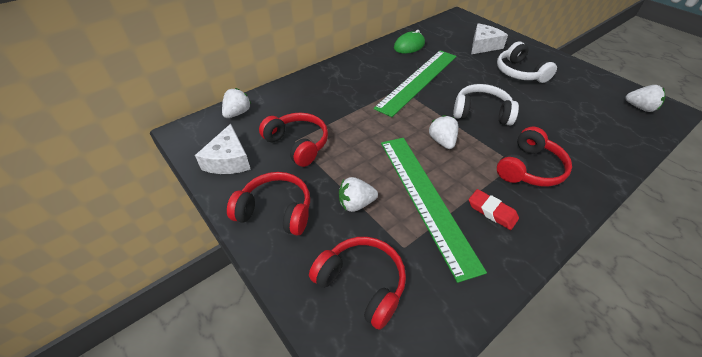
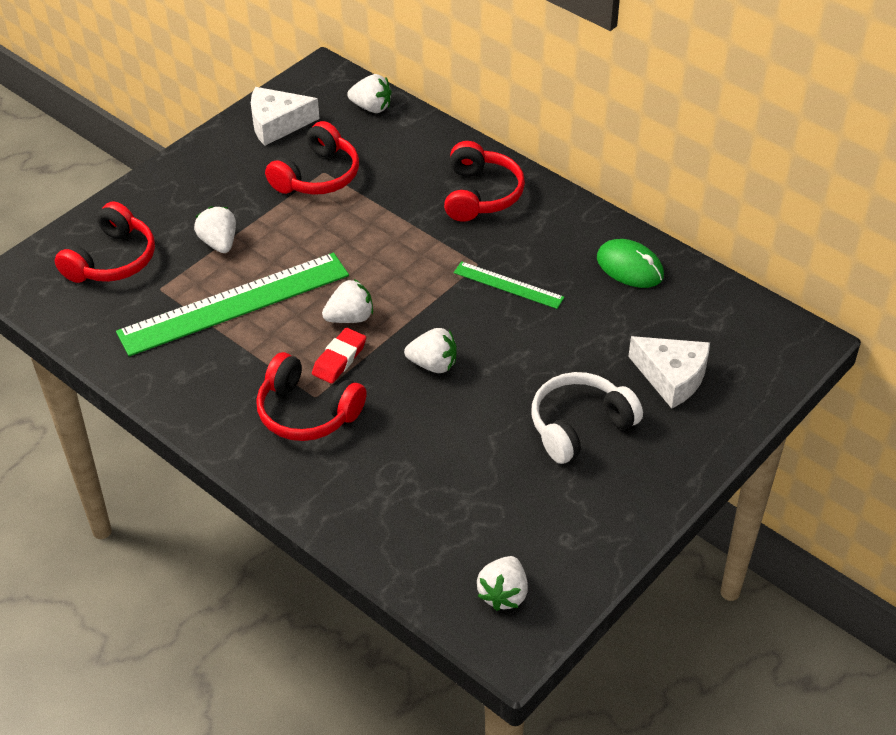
camera: 80 degrees right, 0 degrees up
red headphones [227,172,310,236] -> red headphones moved to [444,141,525,222]
green ruler [373,50,457,117] -> green ruler [454,261,564,309], size x0.49
white headphones [453,84,519,125] -> white strawberry [404,328,457,373]
red eraser [469,189,519,230] -> red eraser moved to [312,328,366,384]

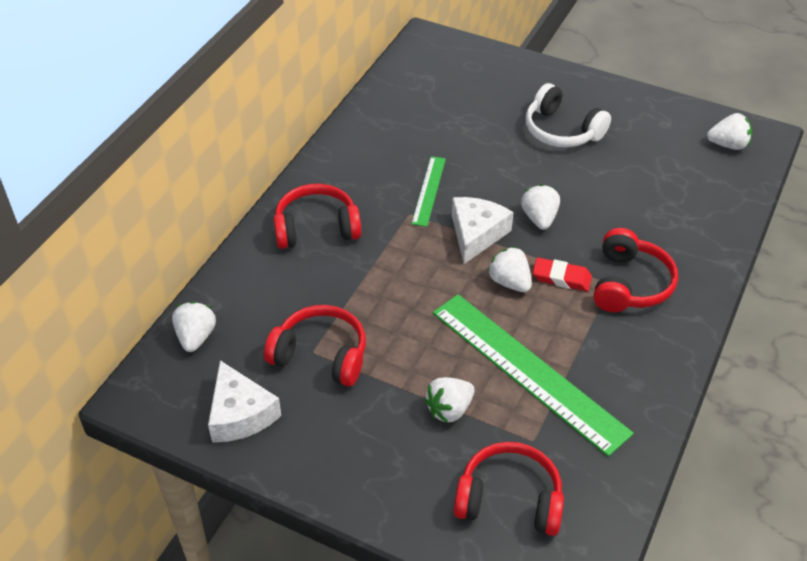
camera: 105 degrees left, 0 degrees up
green mouse [597,239,664,288] -> none
white cheese [628,336,710,408] -> white cheese moved to [452,197,513,264]

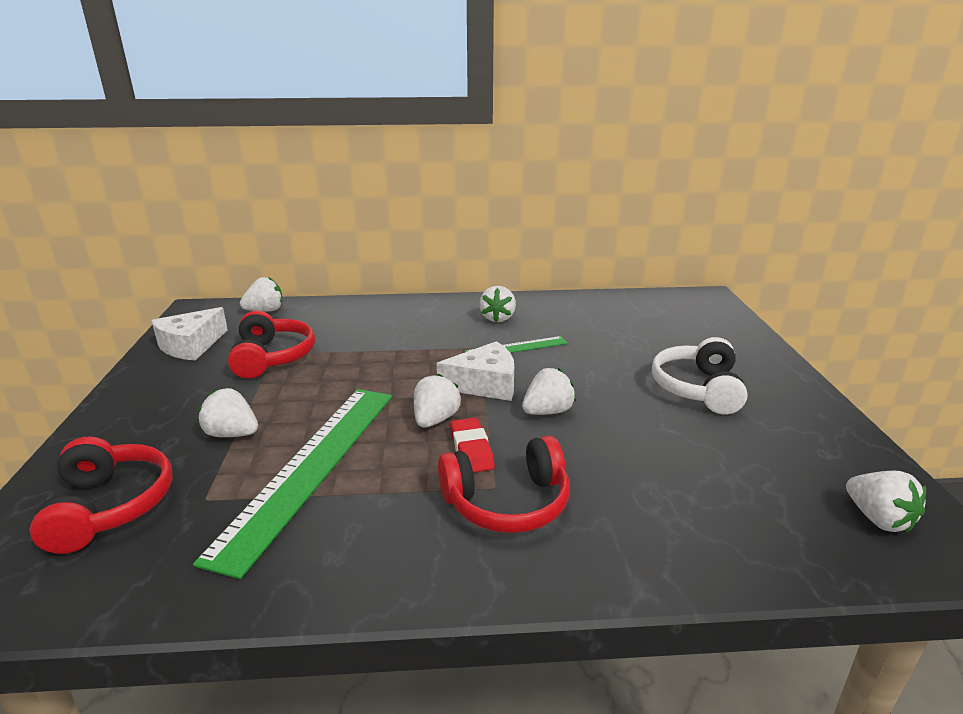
camera: 60 degrees right, 20 degrees down
red headphones [273,184,361,249] -> none
none -> white strawberry [479,286,516,322]

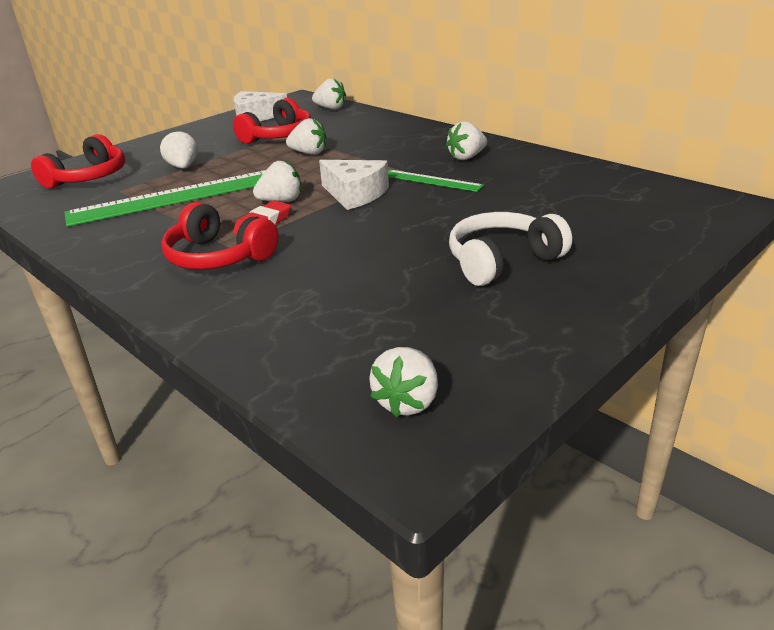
camera: 50 degrees right, 5 degrees up
white strawberry [522,368,576,415] -> white strawberry moved to [286,118,327,155]

